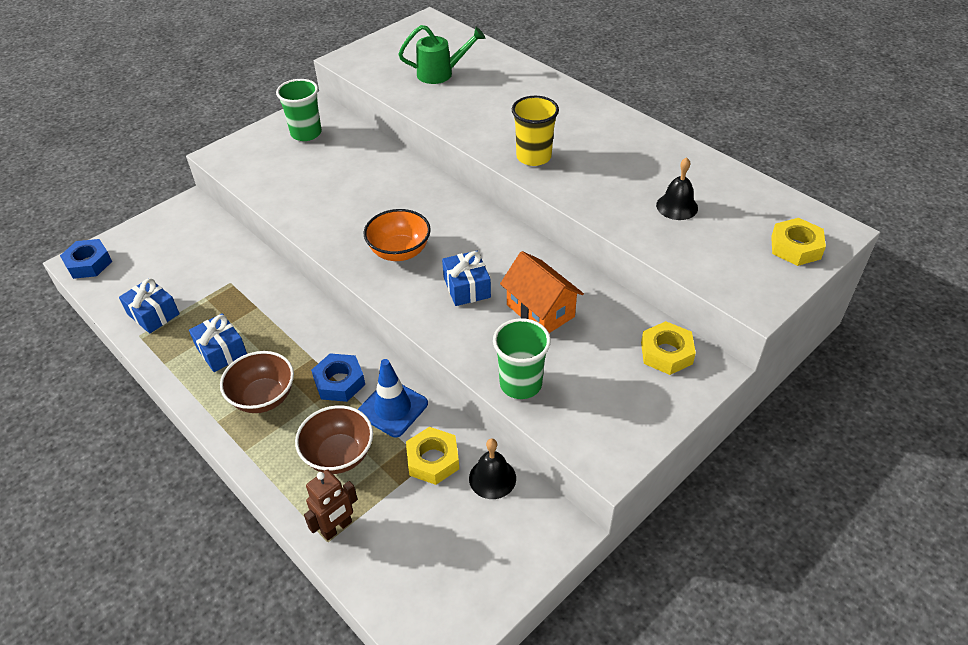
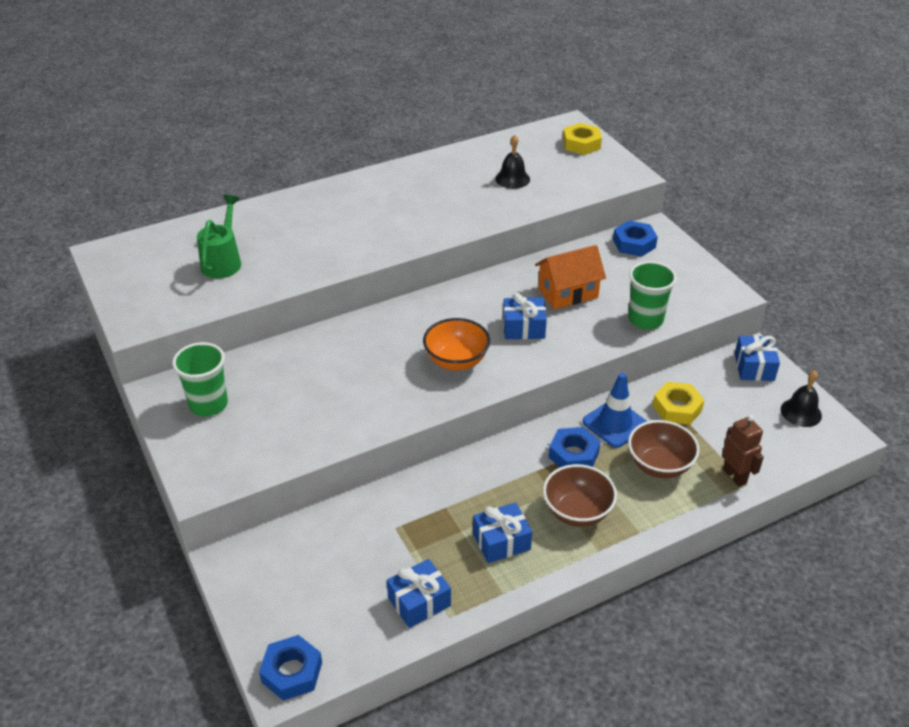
camera: 75 degrees left, 5 degrees down
black bell [469,439,516,499] -> black bell moved to [781,370,822,427]
yellow cup [512,96,559,166] -> none
yellow nut [641,321,696,375] -> blue nut [613,221,658,257]
none -> blue gift [735,335,780,381]

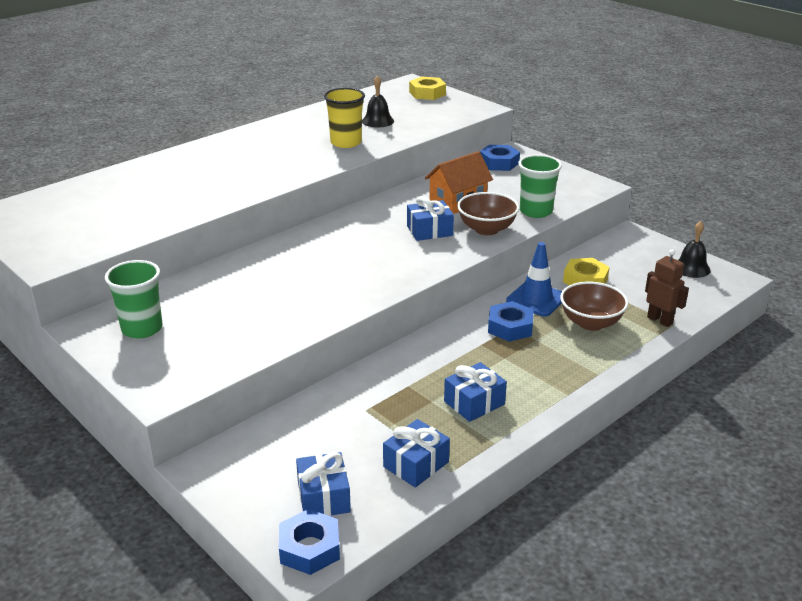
camera: 15 degrees left, 10 degrees down
green watering can [197,195,241,278] -> none
orange bowl [423,318,490,371] -> none
brown bowl [543,464,617,527] -> brown bowl moved to [457,192,519,235]
blue gift [735,335,780,381] -> blue gift moved to [296,452,351,516]
none -> yellow cup [324,88,365,148]

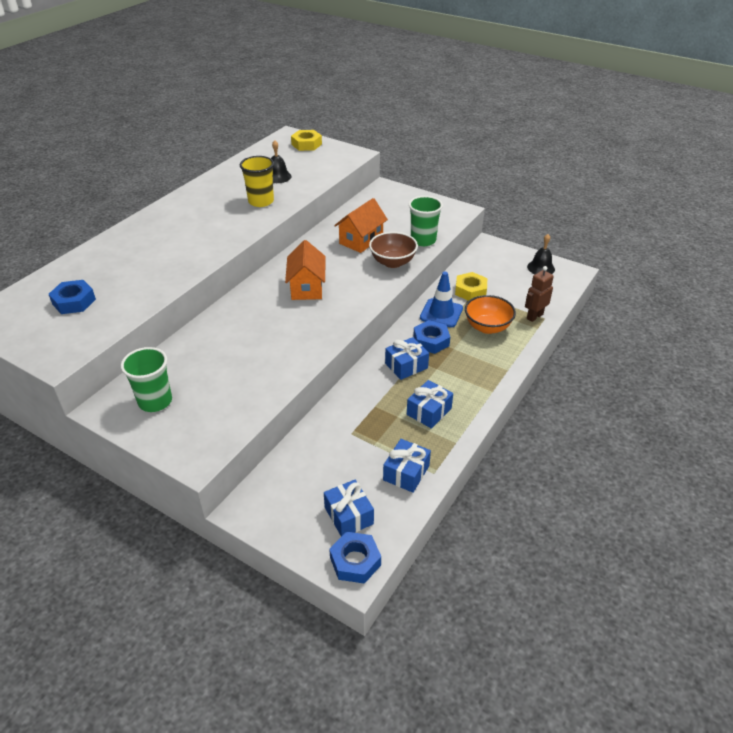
camera: 15 degrees left, 10 degrees up
blue gift [407,196,454,241] -> blue gift moved to [385,337,429,380]
blue nut [480,145,520,171] -> blue nut moved to [49,280,96,314]
brown bowl [560,282,628,331] -> orange bowl [465,295,516,334]
brown robot [645,249,689,327] -> brown robot turned 75 degrees counterclockwise [525,266,554,322]
none -> orange house [285,240,325,300]

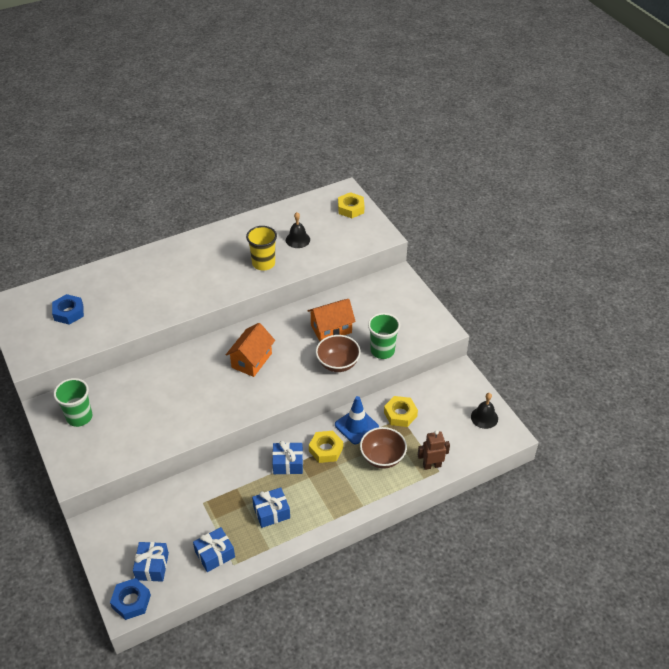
camera: 30 degrees right, 5 degrees up
blue nut [413,320,450,354] -> yellow nut [309,431,343,463]
orange bowl [465,295,516,334] -> brown bowl [360,427,407,469]

